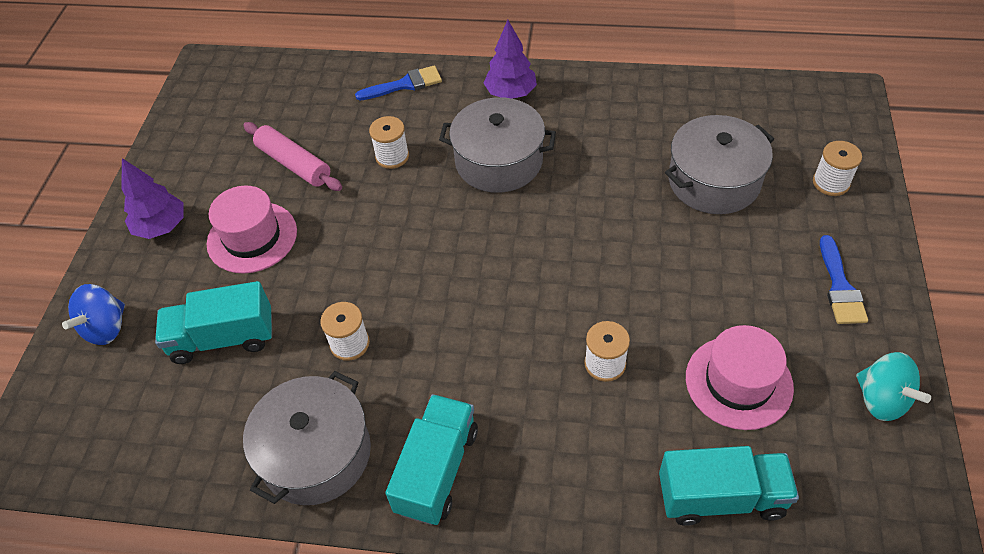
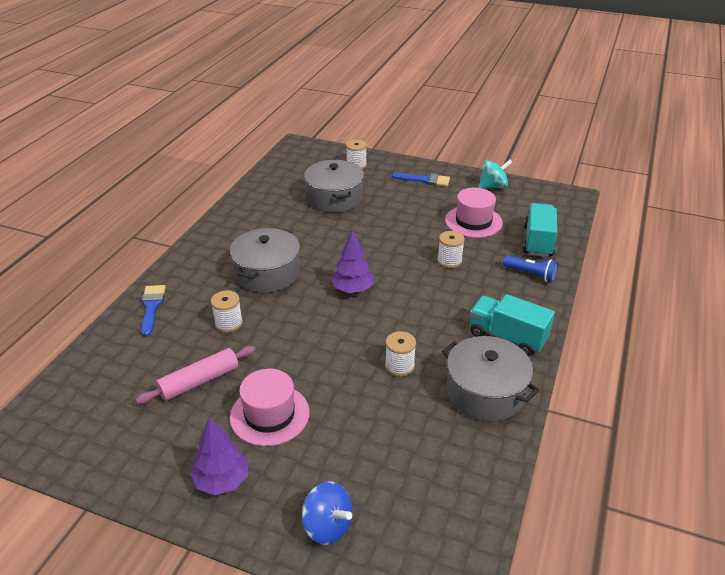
camera: 80 degrees left, 15 degrees down
turquoise truck [155,281,272,364] -> none
purple tree [483,20,537,99] -> purple tree moved to [331,230,374,293]
none -> blue flashlight [503,255,558,282]

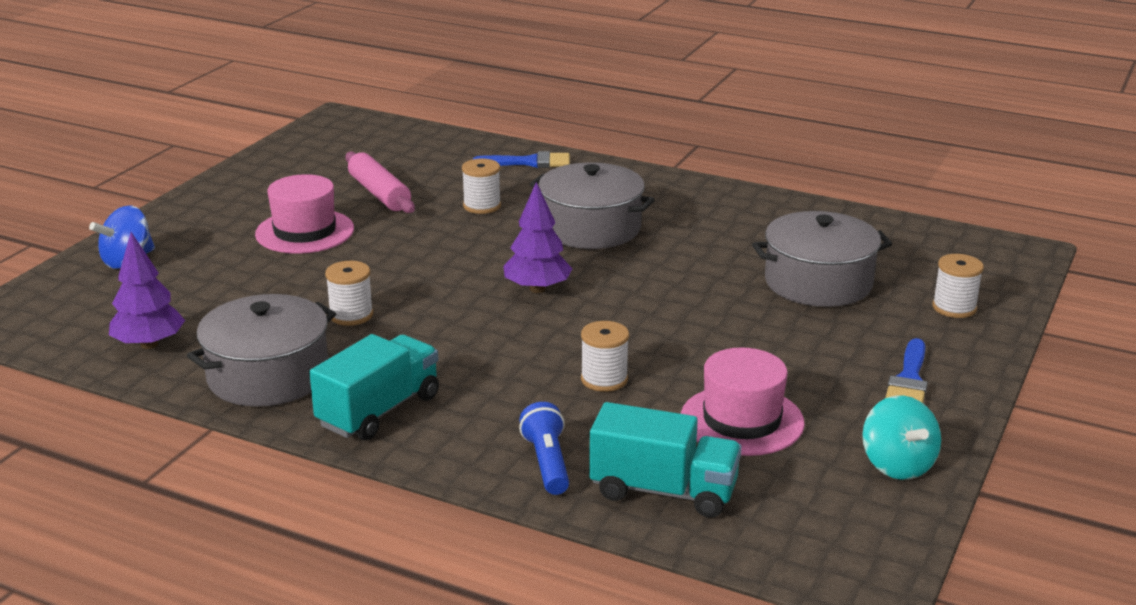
camera: 95 degrees right, 10 degrees down
purple tree [190,417,248,495] -> purple tree moved to [109,232,185,349]
blue flashlight [503,255,558,282] -> blue flashlight turned 135 degrees clockwise [519,402,569,495]

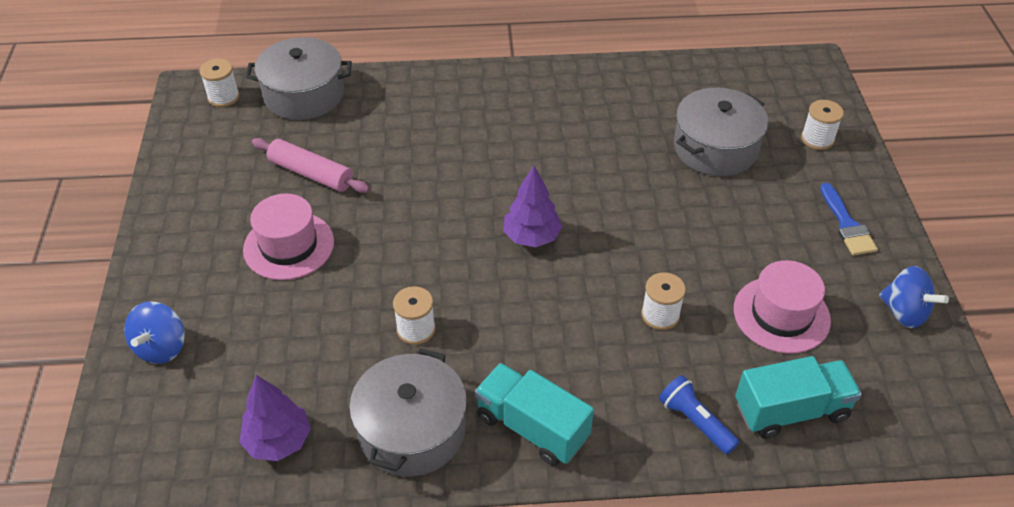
camera: 30 degrees left, 20 degrees up
turquoise truck [309,334,439,440] -> turquoise truck turned 60 degrees counterclockwise [475,363,594,466]
white spool [462,159,501,214] -> white spool moved to [199,59,239,107]
blue brush [473,151,570,168] -> none
grey pot [530,162,655,249] -> grey pot moved to [246,37,352,120]
turquoise spinning top [862,395,941,480] -> blue spinning top [879,266,949,328]

